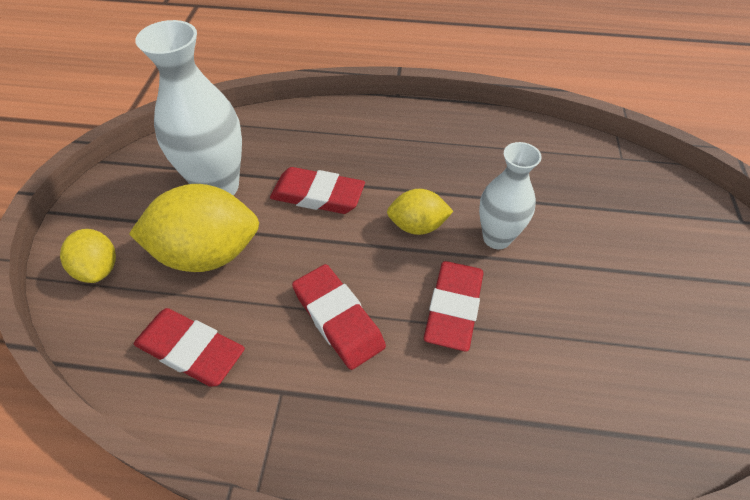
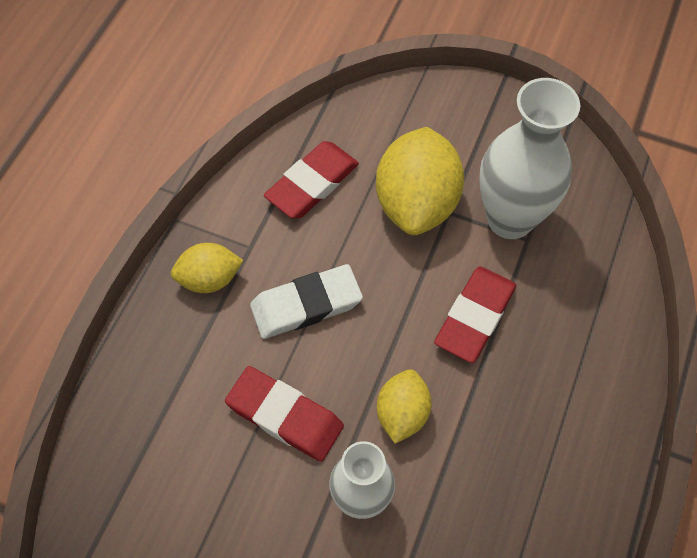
camera: 105 degrees right, 10 degrees up
yellow lemon [60,229,116,283] -> yellow lemon moved to [171,243,244,293]
red eraser [292,264,386,370] -> white eraser [250,264,363,339]

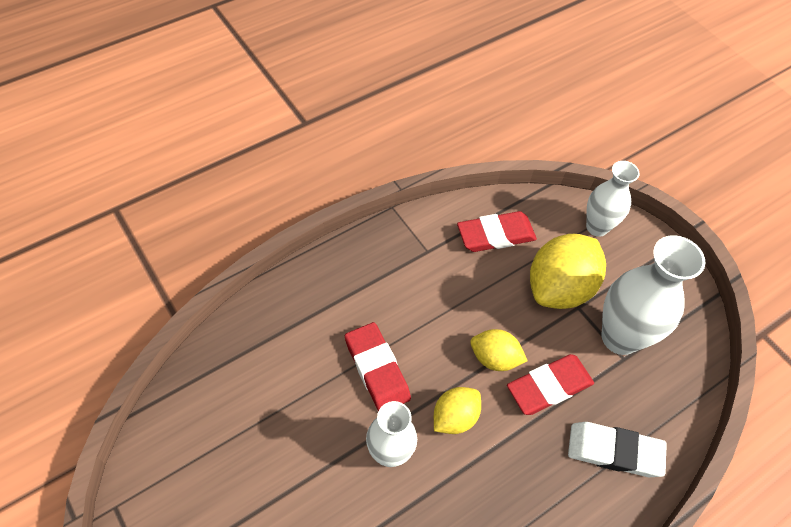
camera: 30 degrees right, 5 degrees down
yellow lemon [171,243,244,293] -> yellow lemon moved to [470,329,528,371]
white eraser [250,264,363,339] -> white eraser moved to [568,422,667,477]
none -> white vase [586,161,640,237]

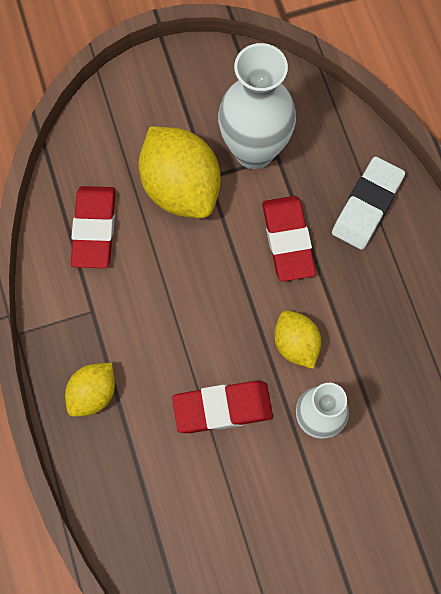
camera: 70 degrees left, 15 degrees up
yellow lemon [470,329,528,371] -> yellow lemon moved to [65,363,115,417]
white vase [586,161,640,237] -> none

